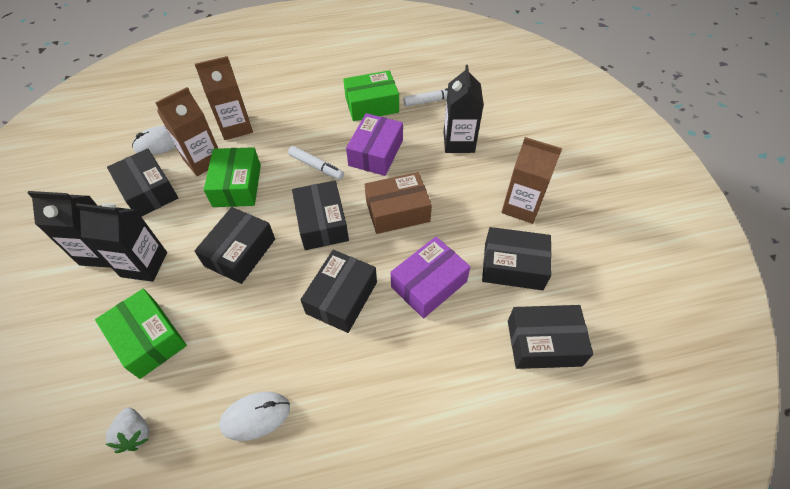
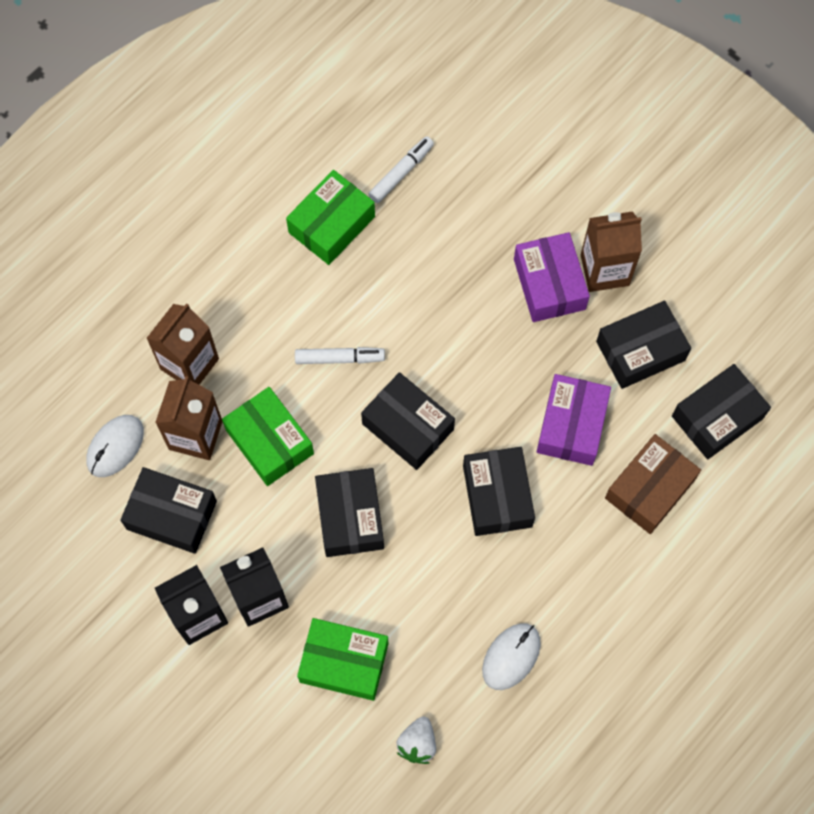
camera: 35 degrees left, 15 degrees up
white strawberry [106,407,149,453] -> white strawberry turned 75 degrees clockwise [397,716,436,764]
purple box [346,113,403,176] -> purple box moved to [514,232,590,322]
brown box [365,172,432,234] -> brown box moved to [605,434,701,534]
black carton [444,65,484,153] -> none

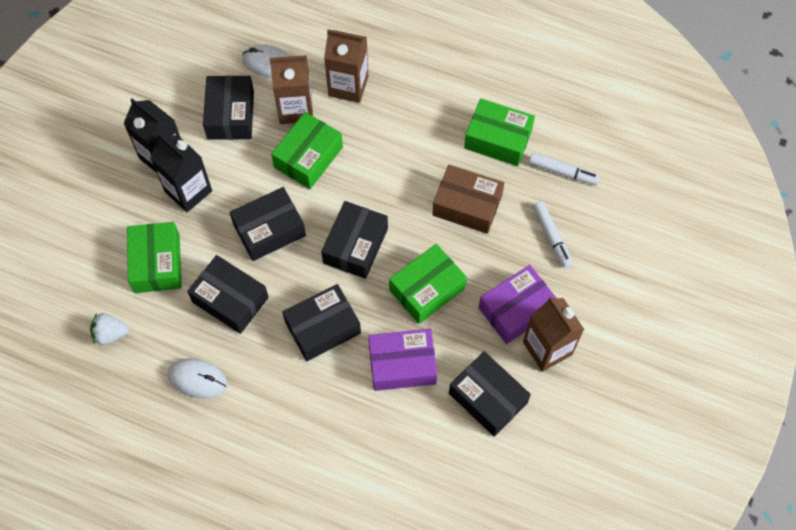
camera: 70 degrees right, 5 degrees down
white marker [295,347,385,364] -> white marker moved to [533,201,573,268]
brown box [605,434,701,534] -> brown box moved to [432,165,504,234]
black box [672,364,771,459] -> black box moved to [187,255,269,334]
none -> green box [389,244,467,324]

